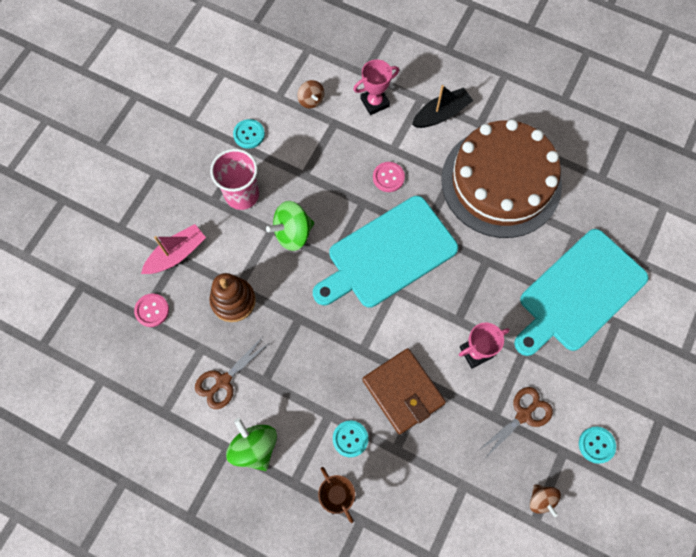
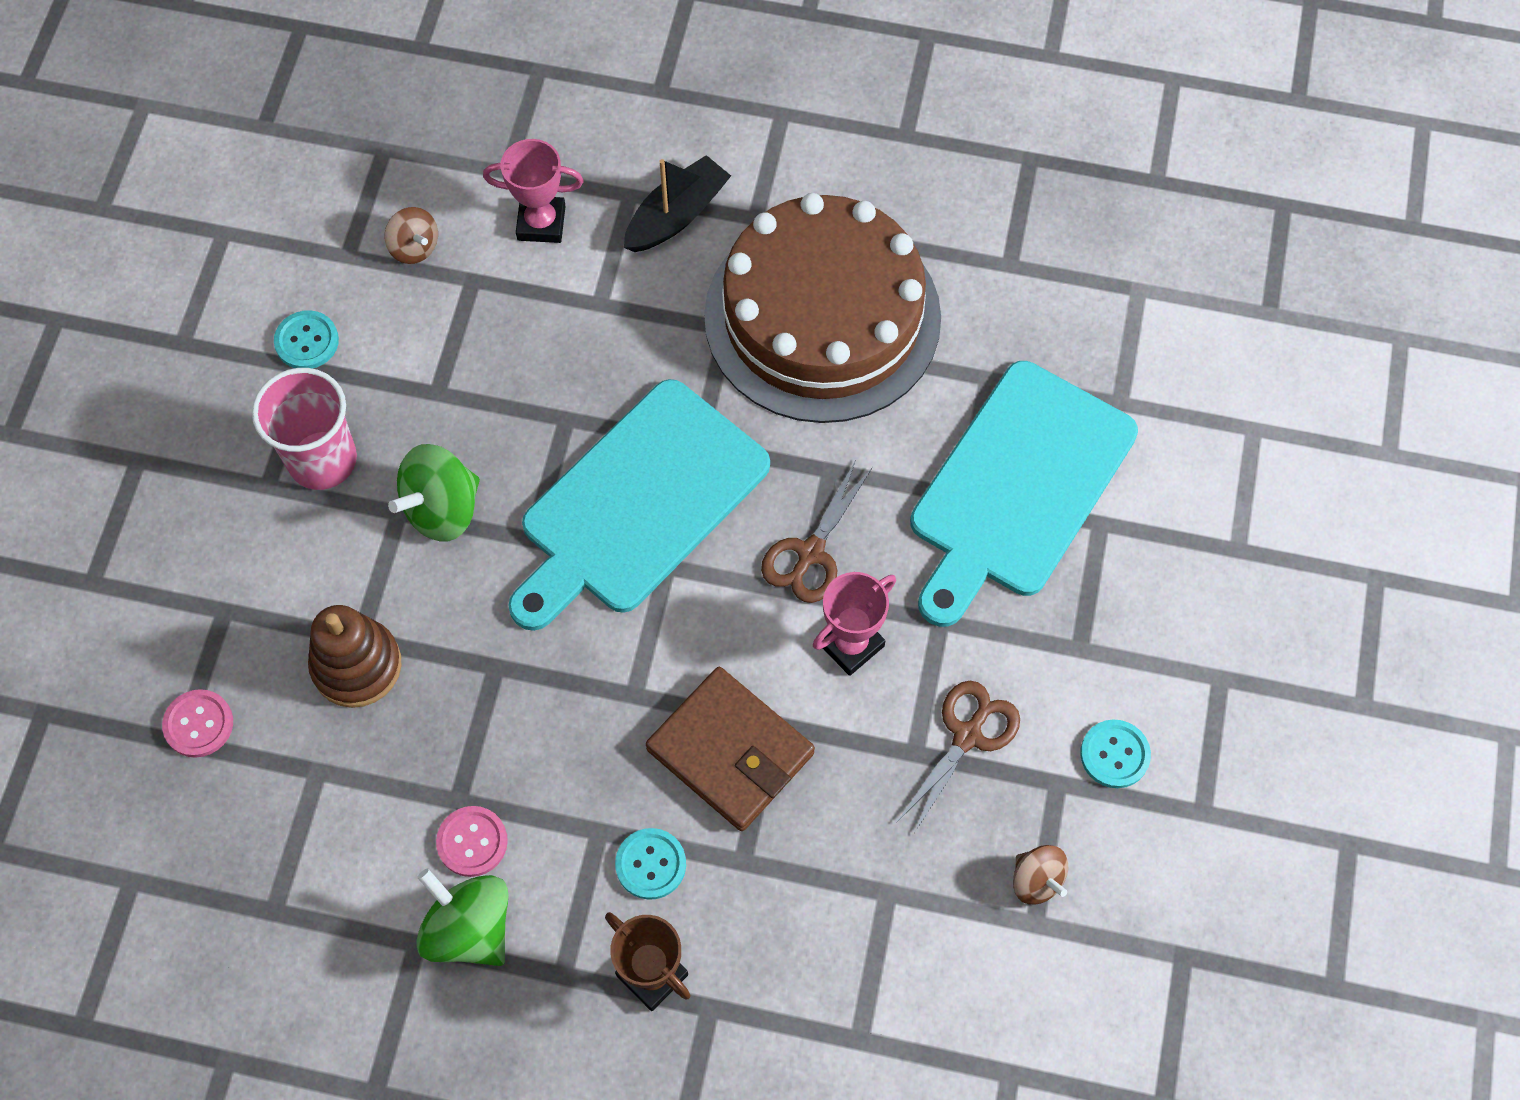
camera: 15 degrees left, 5 degrees down
pink boat [141,224,206,274] -> none
brown scissors [195,338,268,409] -> brown scissors moved to [761,460,873,603]
pink trophy [353,59,399,115] -> pink trophy turned 45 degrees clockwise [483,139,584,243]
pink button [373,162,405,192] -> pink button moved to [436,806,508,877]

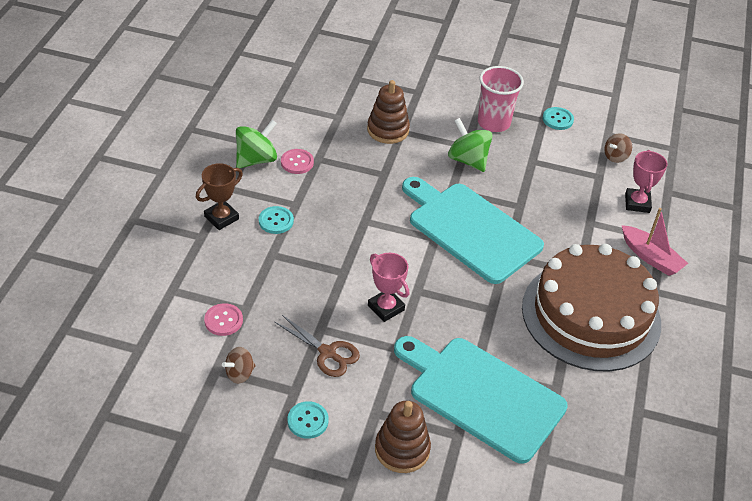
camera: 90 degrees right, 20 degrees down
pink button [162,689,233,758] -> pink button moved to [204,303,243,336]
black boat [624,155,731,252] -> pink boat [622,208,688,276]
brown wallet [646,667,815,831] -> none
brown scissors [761,460,873,603] -> none
none -> brown stacking toy [375,401,431,473]

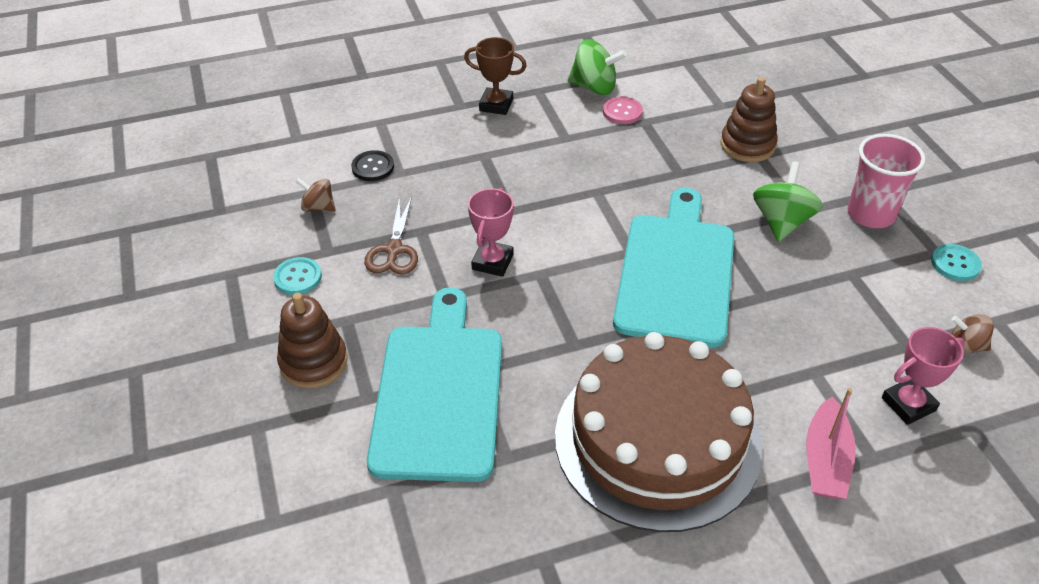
camera: 60 degrees right, 0 degrees up
pink button [204,303,243,336] -> black button [351,150,394,181]
turquoise button [259,206,294,234] -> none

